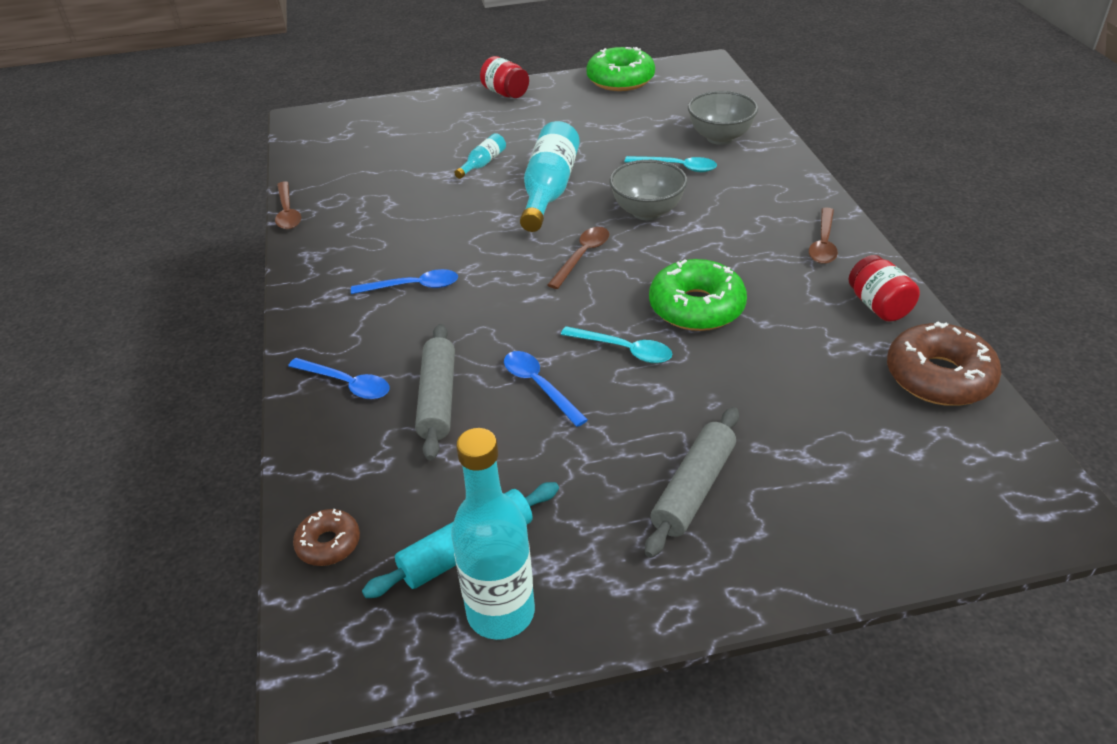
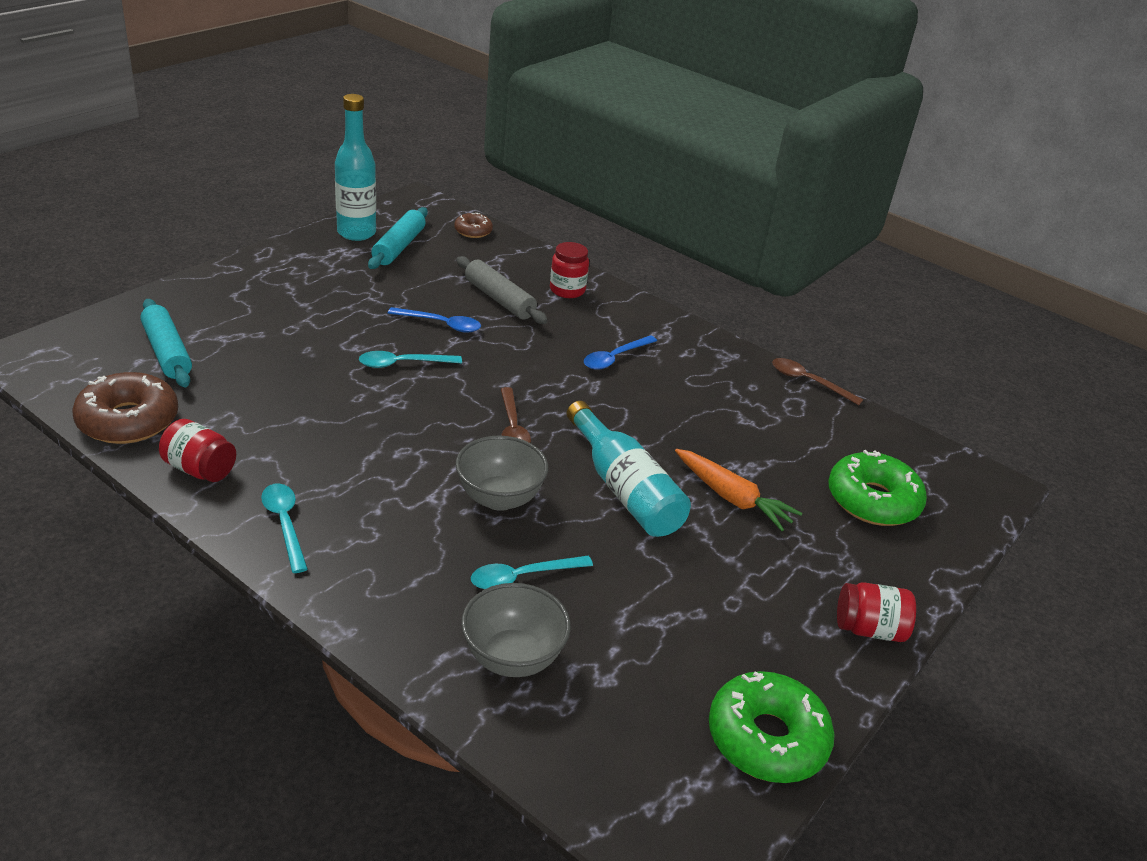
camera: 135 degrees right, 5 degrees down
blue spoon [288,358,389,399] -> red jar [550,242,589,298]
turquoise bottle [455,133,506,179] -> orange carrot [675,449,802,531]
grey rolling pin [645,407,739,558] -> none
green donut [649,259,747,331] -> green donut moved to [828,450,927,526]
brown spoon [809,207,838,264] -> turquoise spoon [261,483,308,573]
none -> turquoise rolling pin [140,299,192,387]

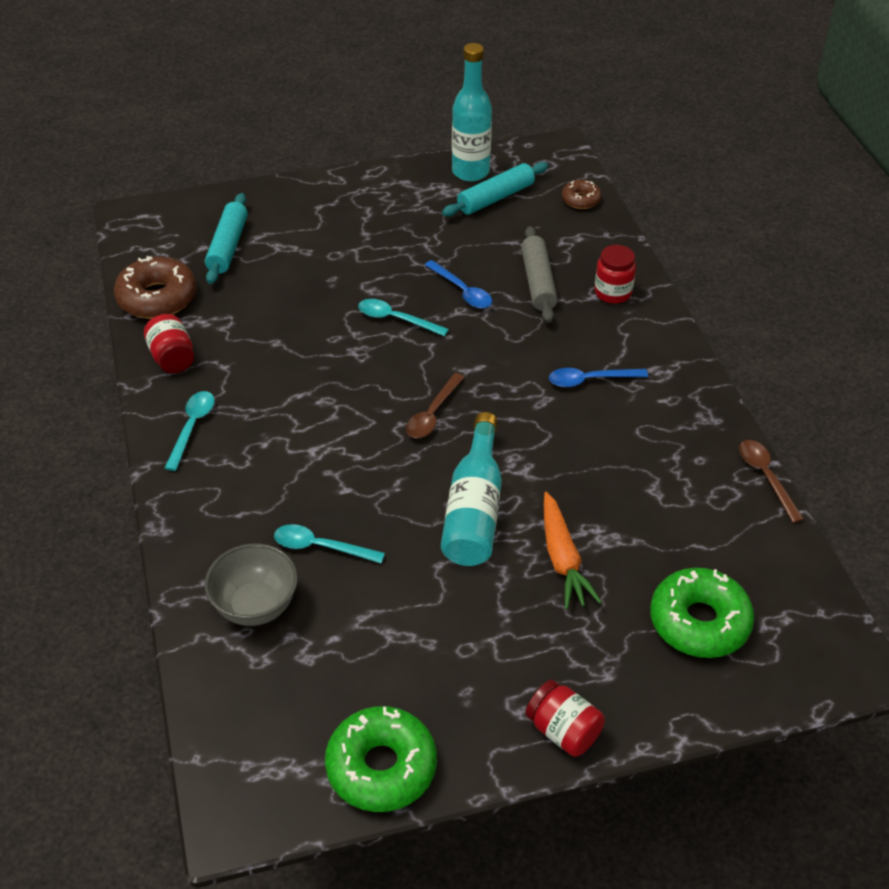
camera: 40 degrees right, 10 degrees up
grey bowl [456,435,548,511] -> none

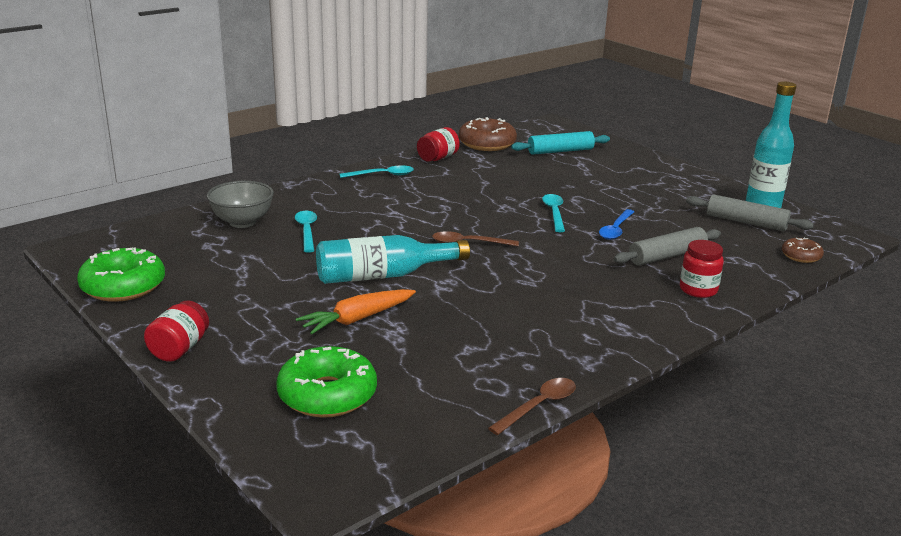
camera: 65 degrees right, 20 degrees down
turquoise rolling pin [442,162,548,216] -> grey rolling pin [686,194,814,231]
blue spoon [549,368,648,387] -> none

